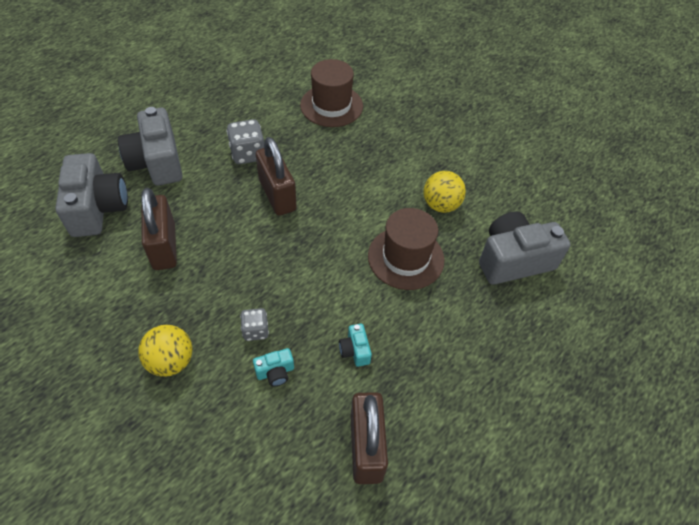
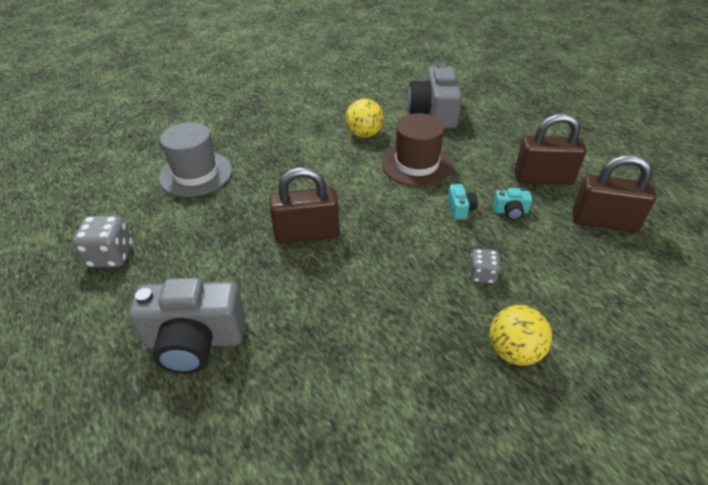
camera: 70 degrees left, 10 degrees down
grey camera [55,153,128,237] -> none
brown padlock [141,188,177,270] -> brown padlock moved to [515,113,586,185]
grey dice [226,119,264,164] -> grey dice moved to [72,216,133,268]
turquoise camera [253,348,294,386] -> turquoise camera moved to [447,184,478,220]
brown hat [300,59,363,127] -> grey hat [159,122,232,197]

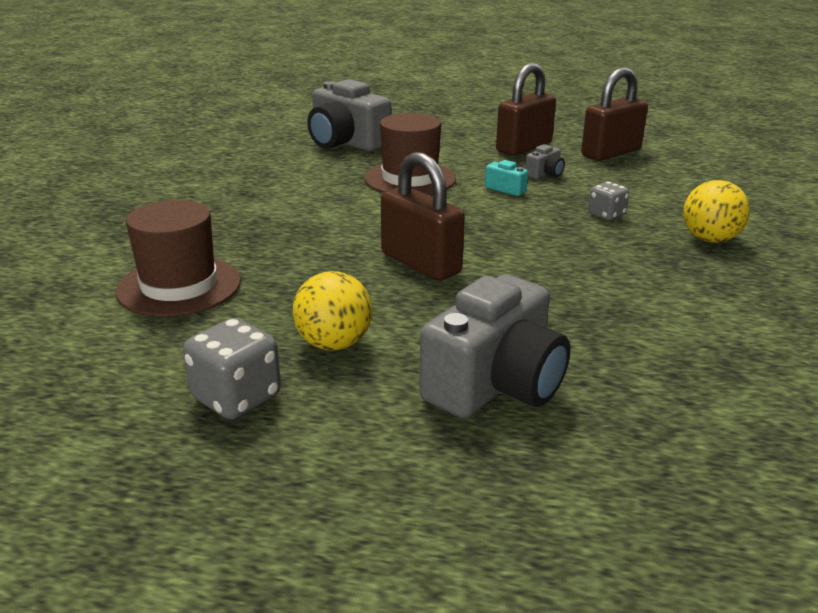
camera: 50 degrees left, 15 degrees down
grey hat [159,122,232,197] -> brown hat [116,200,241,317]
brown padlock [269,167,339,244] -> brown padlock turned 75 degrees counterclockwise [381,152,465,281]
yellow ball [346,99,384,138] -> yellow ball moved to [293,271,372,350]
turquoise camera [493,188,532,220] -> grey camera [525,144,565,179]

